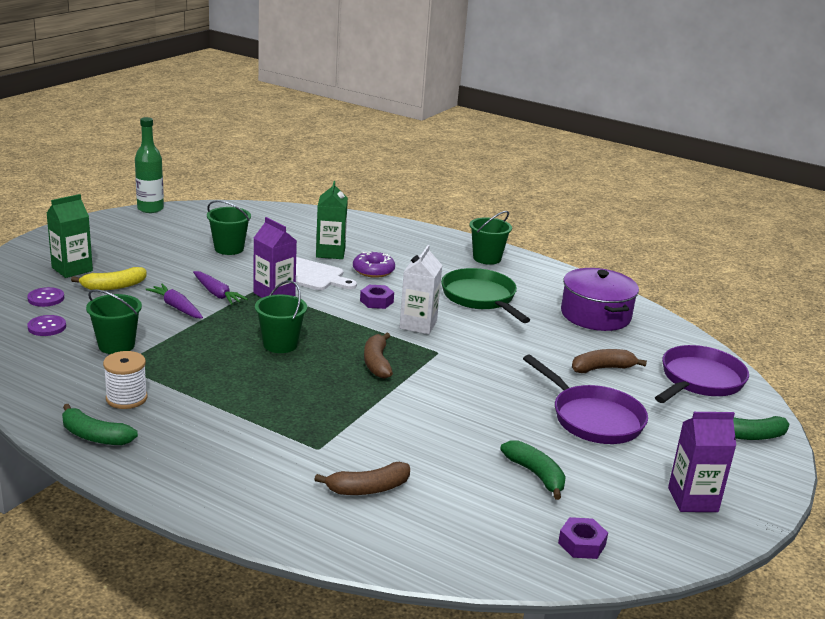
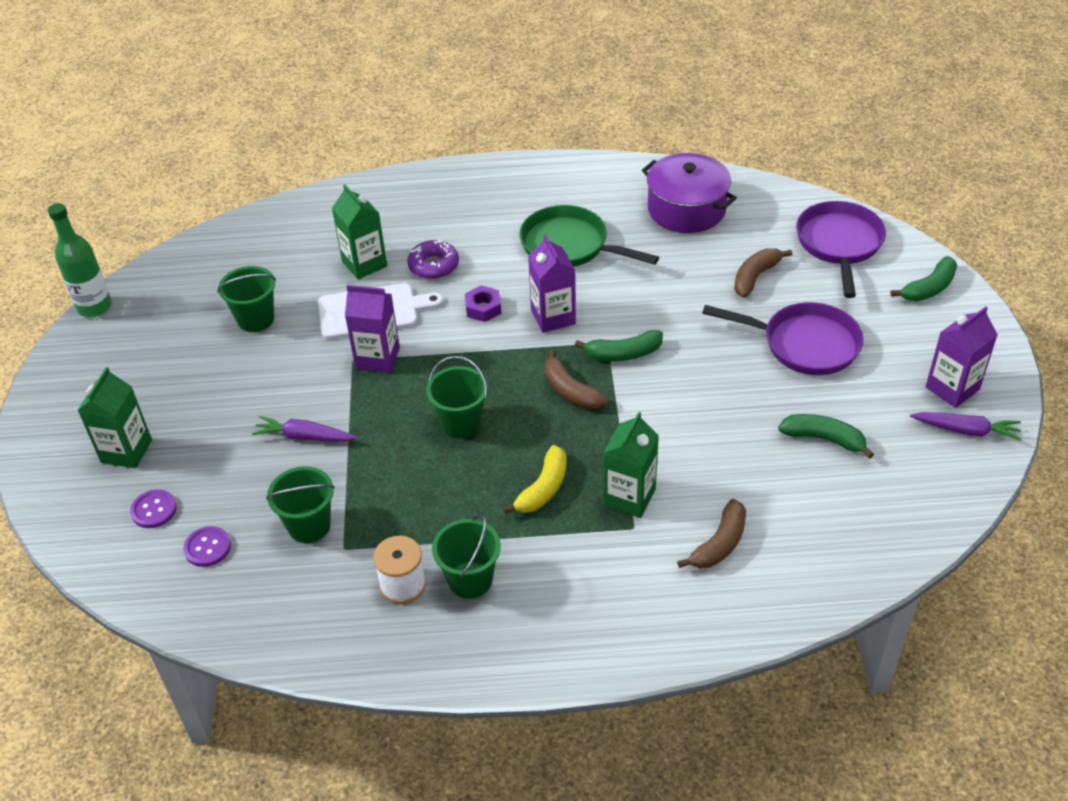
camera: 30 degrees left, 20 degrees up
green banana [62,404,138,445] -> green banana moved to [575,330,663,361]
yellow banana [71,267,147,290] -> yellow banana moved to [503,445,566,514]
purple carrot [193,271,248,305] -> purple carrot moved to [910,412,1022,441]
white carton [399,245,442,334] -> purple carton [528,234,576,333]
green bucket [470,211,512,265] -> green bucket moved to [432,514,501,599]
purple nut [558,517,608,559] -> none
none -> green carton [603,412,659,518]

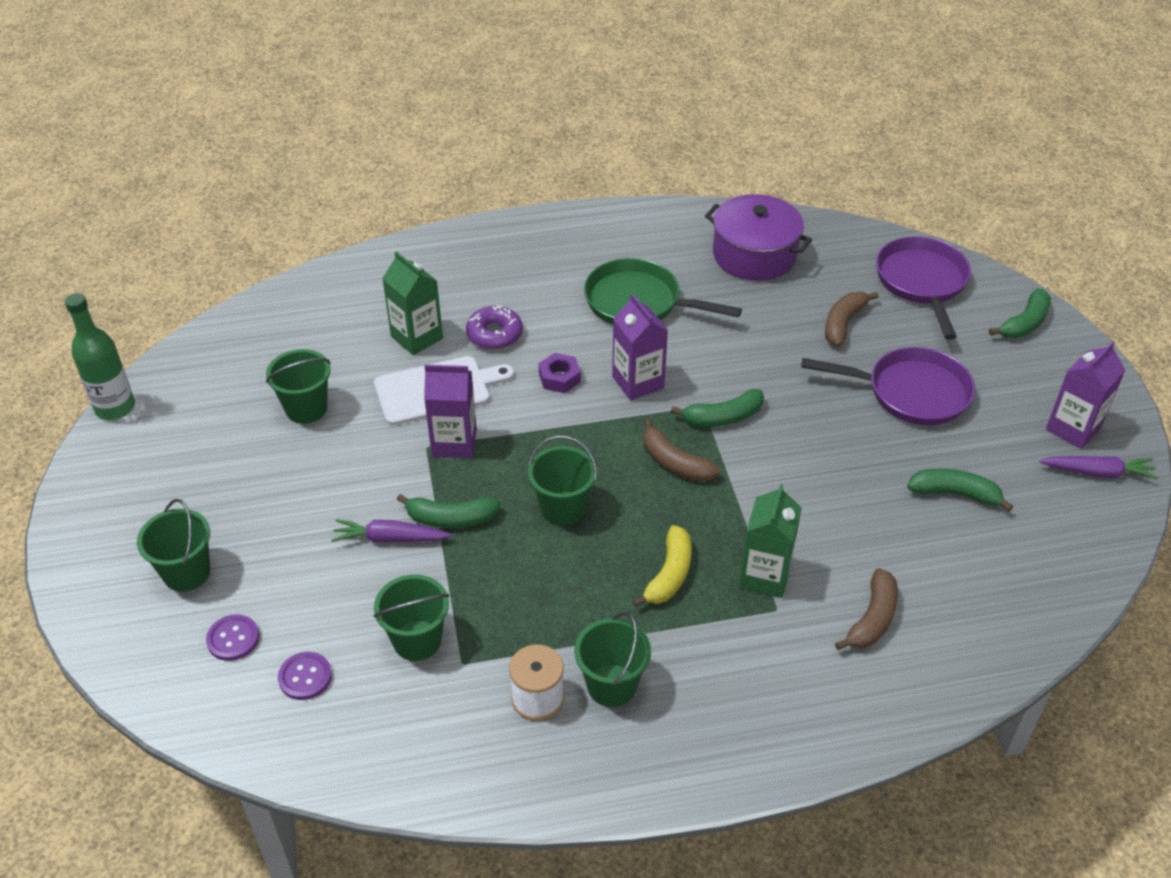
camera: 10 degrees left, 0 degrees up
green carton [77,367,152,468] -> green bucket [137,499,210,592]
none -> green banana [397,494,501,528]

